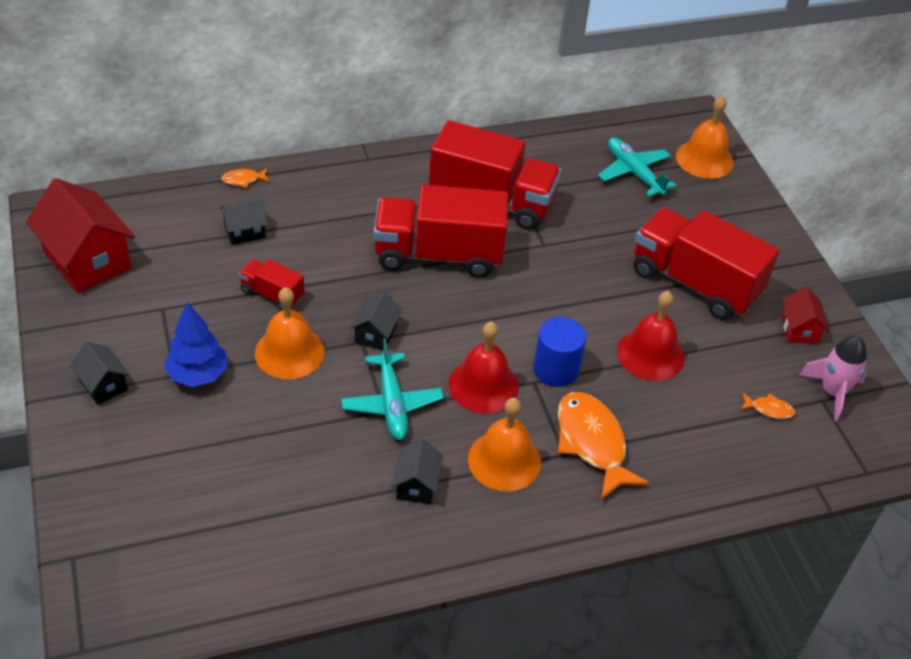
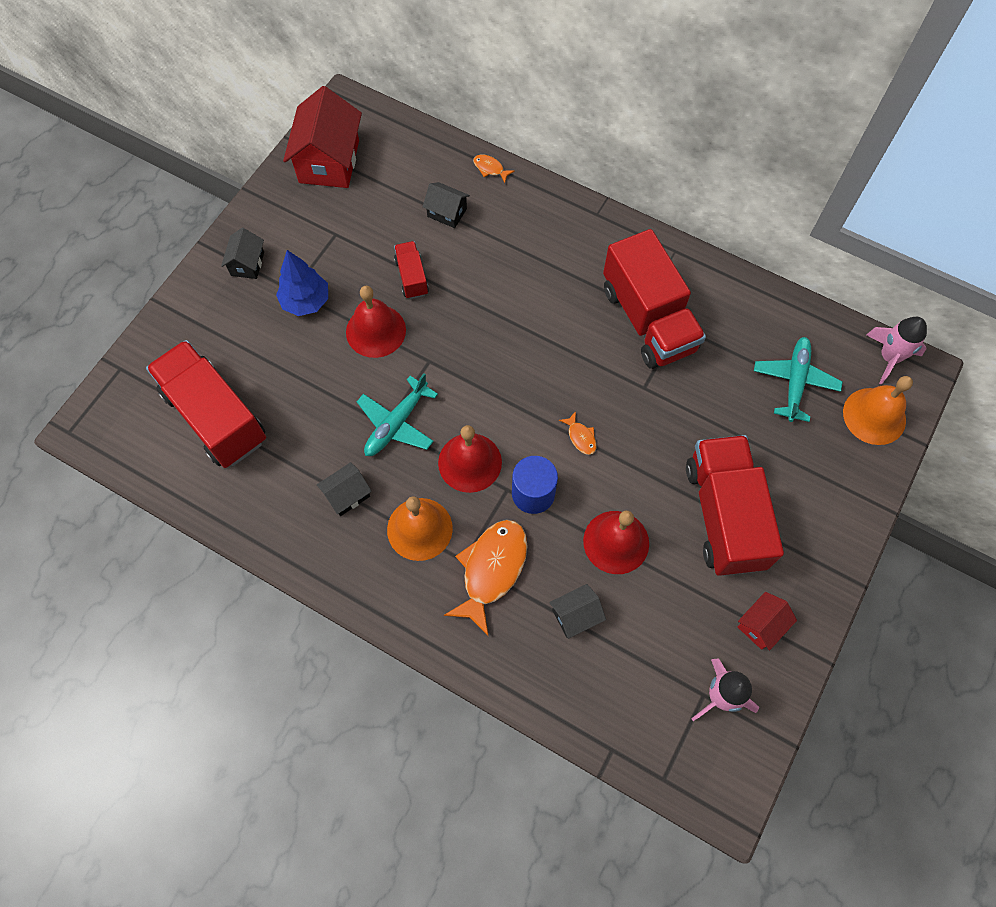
camera: 50 degrees right, 20 degrees up
orange bell [255,287,324,379] -> red bell [346,286,406,358]
black house [350,291,402,351] -> black house moved to [549,584,606,639]
red truck [373,185,508,278] -> red truck moved to [146,340,266,468]
orange fish [740,393,795,419] -> orange fish moved to [559,411,596,455]
none -> pink rocket [867,317,927,385]

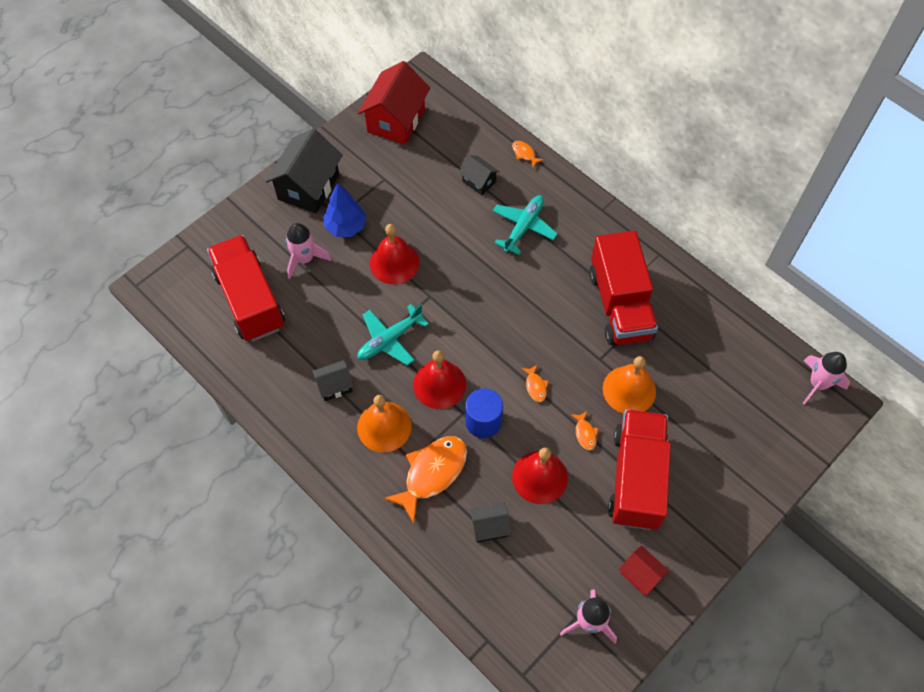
camera: 15 degrees right, 5 degrees down
black house [221,228,264,279] -> black house [265,128,343,213], size x1.96
red truck [394,241,429,299] -> none
red house [738,592,797,651] -> red house turned 75 degrees clockwise [619,545,669,596]
turquoise plane [754,337,843,422] -> turquoise plane moved to [493,195,558,255]
orange bell [843,376,913,445] -> orange bell moved to [603,356,656,414]
none -> pink rocket [286,223,332,279]
none -> orange fish [571,411,598,450]

